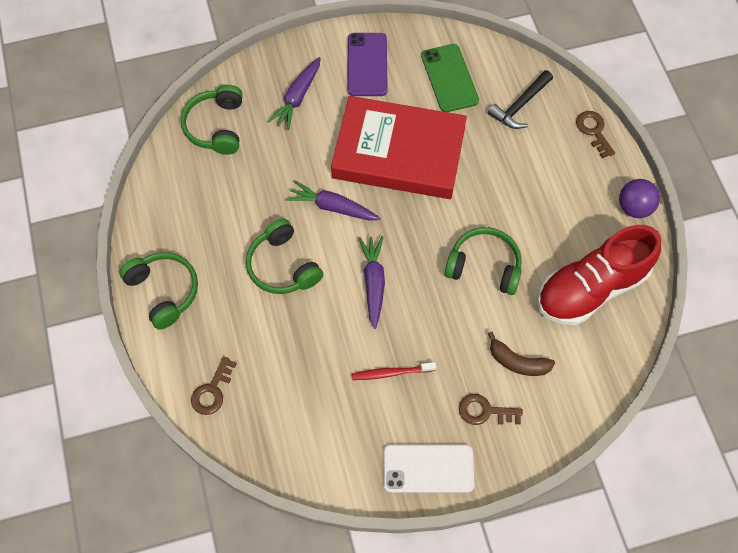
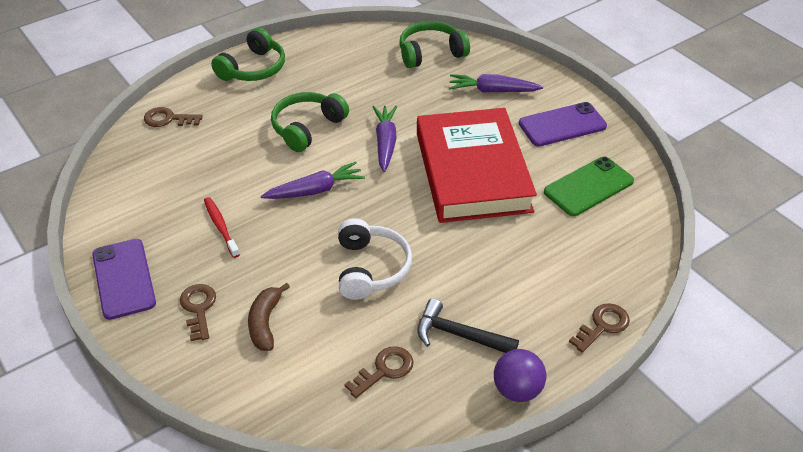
camera: 70 degrees right, 20 degrees down
white phone [383,444,474,493] -> purple phone [92,239,156,320]
green headphones [444,227,522,295] -> white headphones [338,218,412,300]
black hammer [488,70,553,129] -> black hammer moved to [417,298,519,353]
red shoe [537,225,661,325] -> brown key [344,346,413,398]

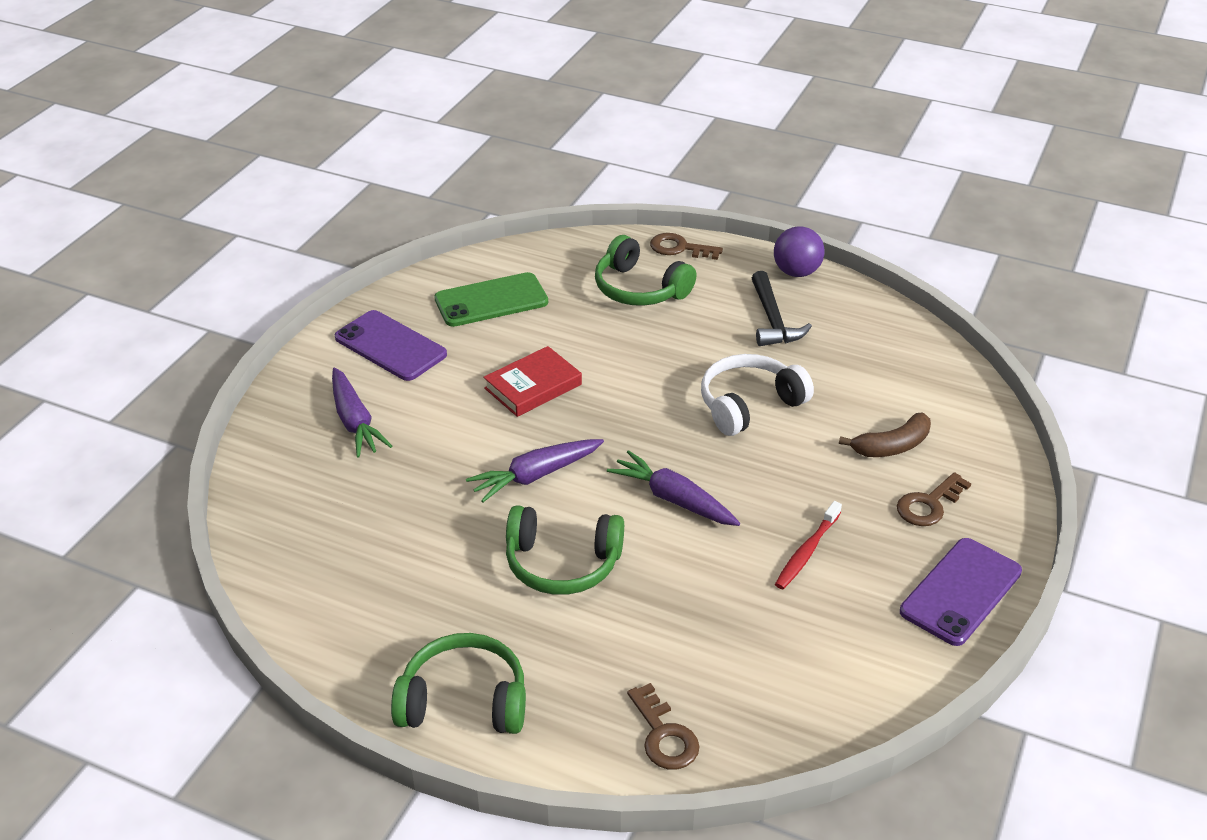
camera: 120 degrees left, 5 degrees down
brown key [344,346,413,398] -> none
green headphones [399,21,470,68] -> green headphones moved to [595,235,697,306]
red book [417,108,537,223] -> red book [483,346,582,417], size x0.46
green phone [544,157,634,216] -> green phone turned 45 degrees counterclockwise [434,272,548,327]

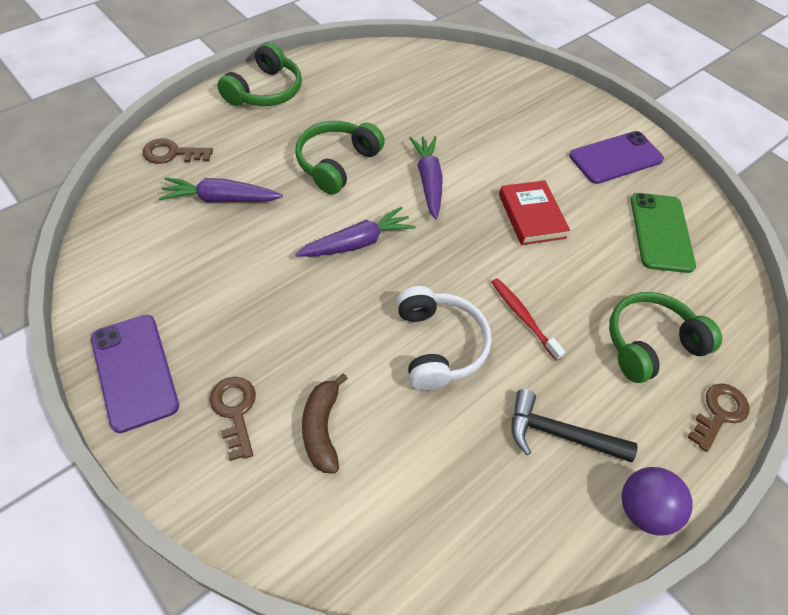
camera: 110 degrees right, 15 degrees up
purple carrot [332,367,392,457] -> purple carrot moved to [159,177,283,203]
red toothbrush [775,501,842,589] -> red toothbrush moved to [491,278,565,361]

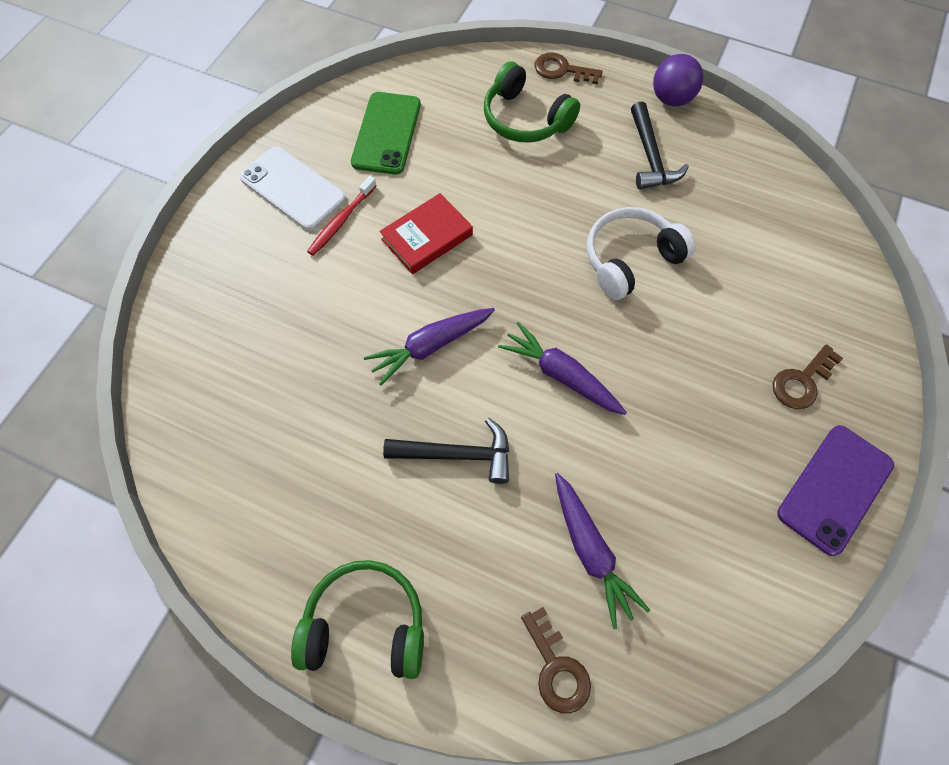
camera: 110 degrees left, 10 degrees up
green headphones [296,121,385,194] -> black hammer [383,418,509,484]
brown banana [302,373,348,473] -> none
red toothbrush [491,278,565,361] -> red toothbrush moved to [307,176,377,256]
purple phone [569,131,664,184] -> white phone [240,146,346,230]
green phone [631,193,696,273] -> green phone turned 60 degrees counterclockwise [351,92,421,175]

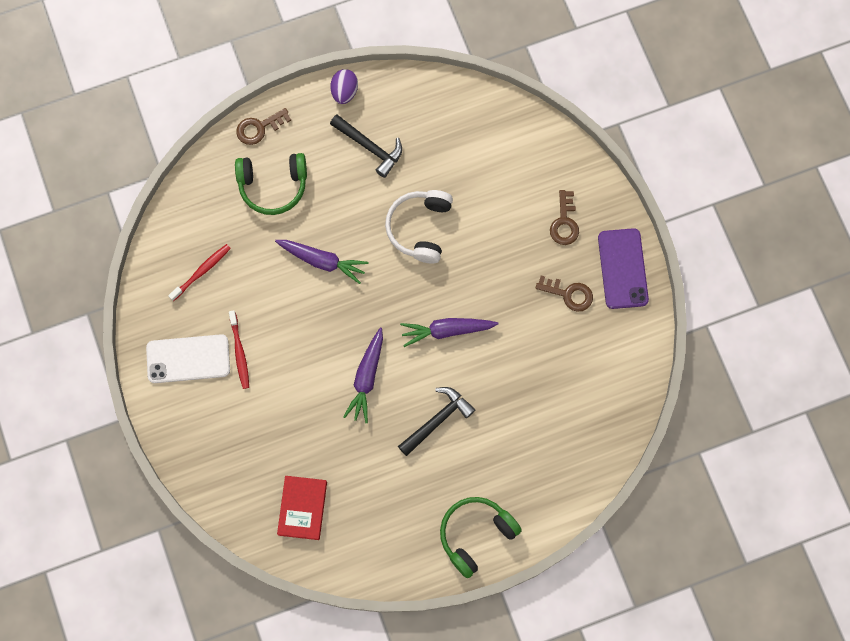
camera: 45 degrees left, 10 degrees up
green phone [351,92,421,175] -> red toothbrush [168,244,231,301]
red book [379,193,473,274] -> red book moved to [277,476,327,540]
brown key [521,607,591,714] -> brown key moved to [536,276,593,312]
purple carrot [555,473,650,629] -> purple carrot moved to [275,240,369,284]
purple ball [653,54,703,106] -> purple egg [331,69,358,104]

